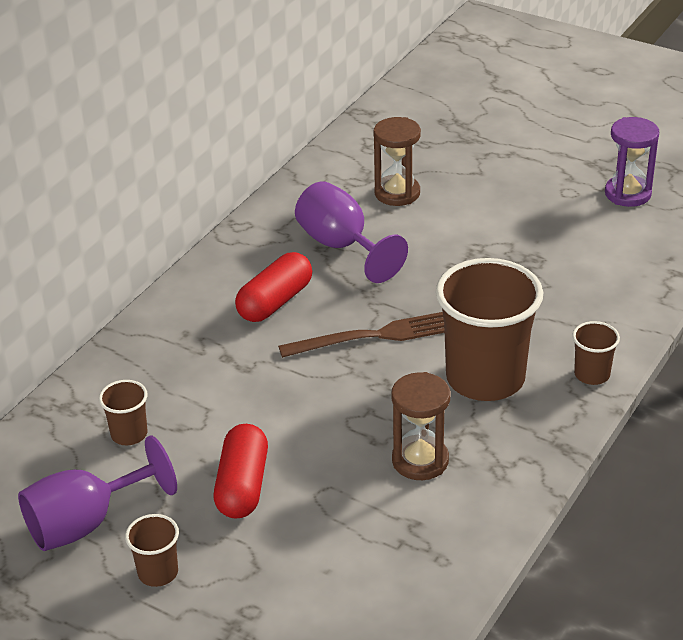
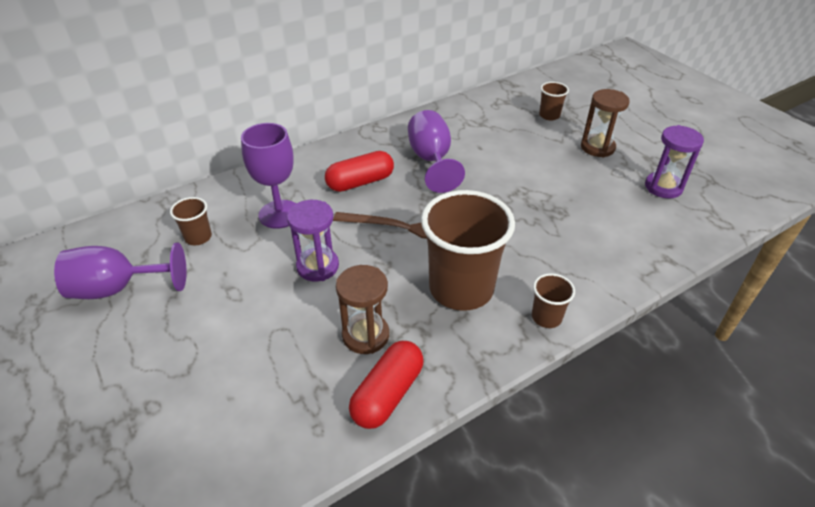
camera: 25 degrees right, 5 degrees up
brown cup [125,514,179,587] -> brown cup moved to [539,82,569,120]
red capsule [214,424,268,518] -> red capsule moved to [349,341,424,429]
brown hourglass [374,117,421,206] -> brown hourglass moved to [581,89,630,157]
none -> purple goblet [241,123,296,229]
none -> purple hourglass [287,200,339,282]

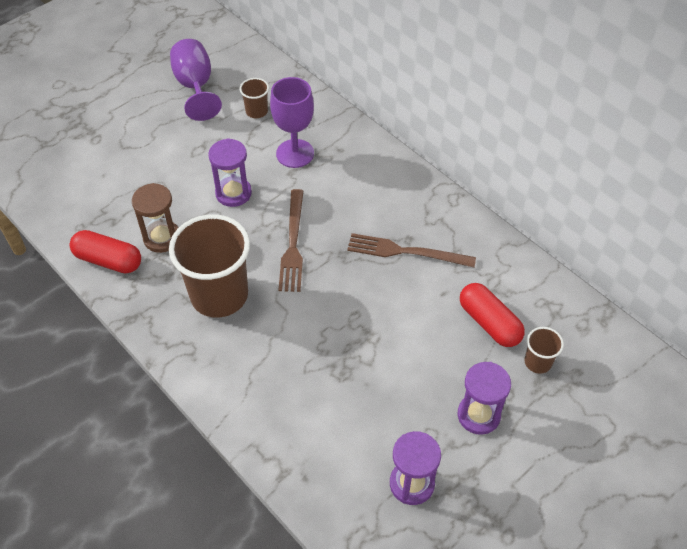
camera: 80 degrees right, 10 degrees up
red capsule [325,151,394,192] -> red capsule moved to [460,283,525,347]
purple goblet [408,110,465,193] -> brown fork [347,233,476,267]
brown cup [532,273,575,328] -> none
brown hourglass [581,89,630,157] -> purple hourglass [458,362,511,435]

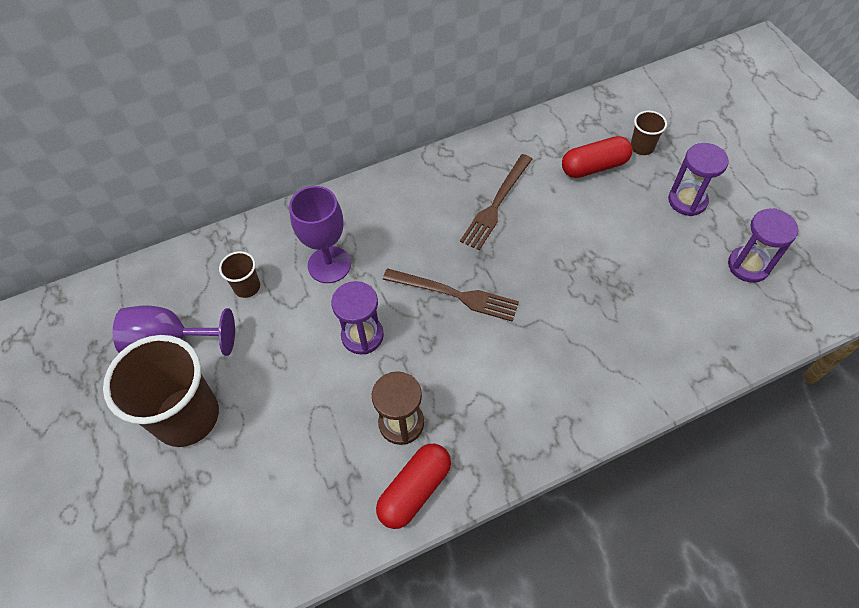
camera: 70 degrees left, 5 degrees up
brown cup [169,214,250,318] -> brown cup moved to [103,335,219,447]

